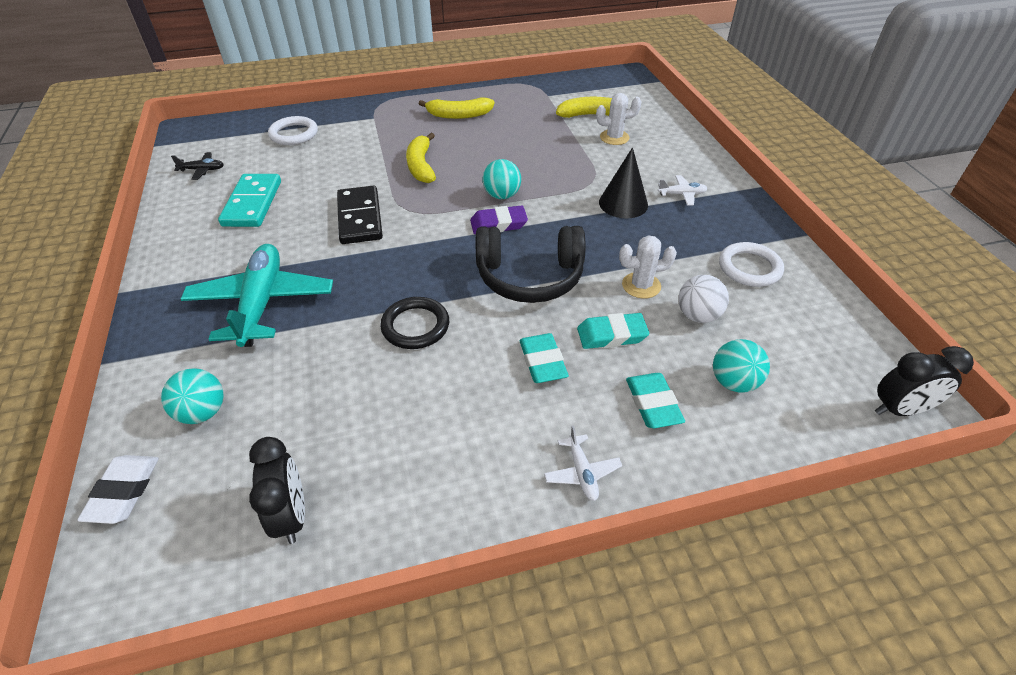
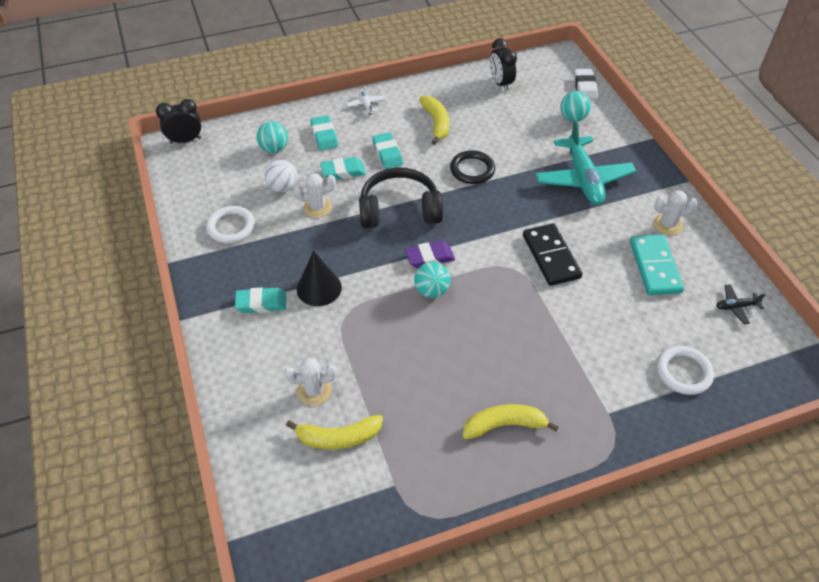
camera: 175 degrees right, 5 degrees up
yellow banana [406,133,436,183] -> yellow banana moved to [419,96,449,145]
white plane [658,175,707,206] -> turquoise eraser [235,287,286,313]
none -> white cactus [653,190,697,235]

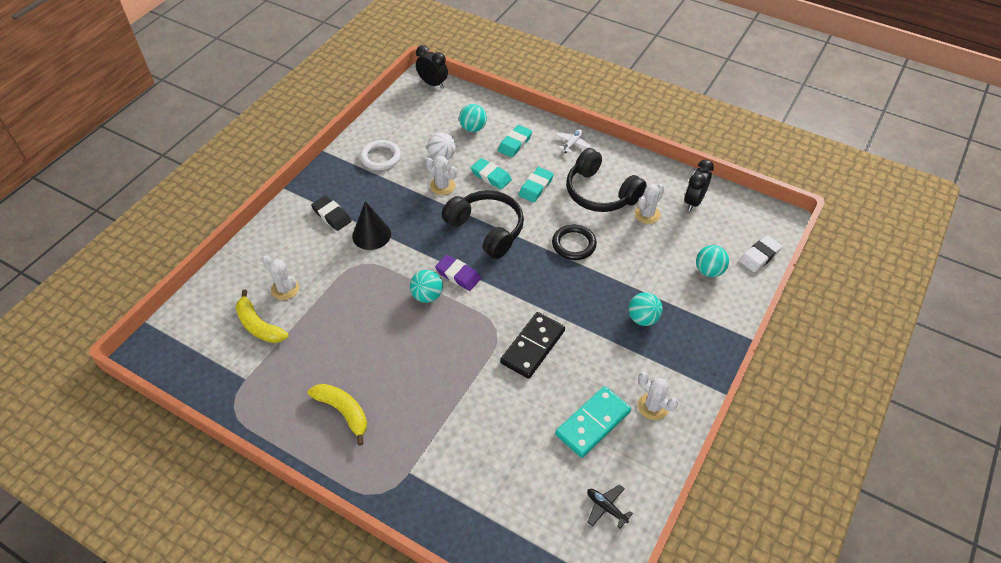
camera: 50 degrees right, 0 degrees up
turquoise eraser [235,287,286,313] -> black eraser [311,195,352,231]
yellow banana [419,96,449,145] -> black headphones [566,148,647,212]
turquoise plane [535,120,636,205] -> turquoise ball [628,292,663,326]
white ring [657,346,714,395] -> none
none -> white cactus [634,184,664,224]

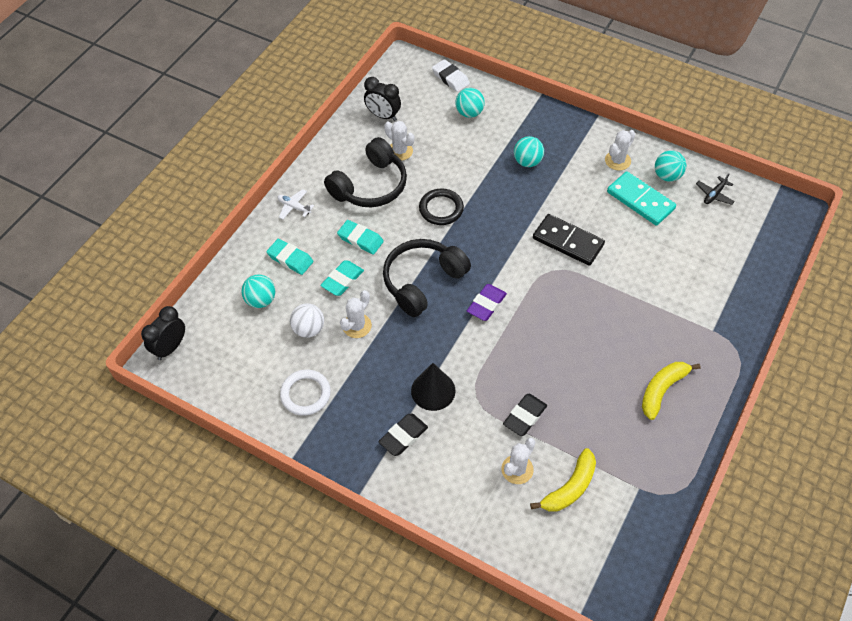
camera: 90 degrees left, 5 degrees up
turquoise ball [410,270,443,303] -> turquoise ball moved to [655,150,686,182]
none -> black eraser [503,394,547,436]

